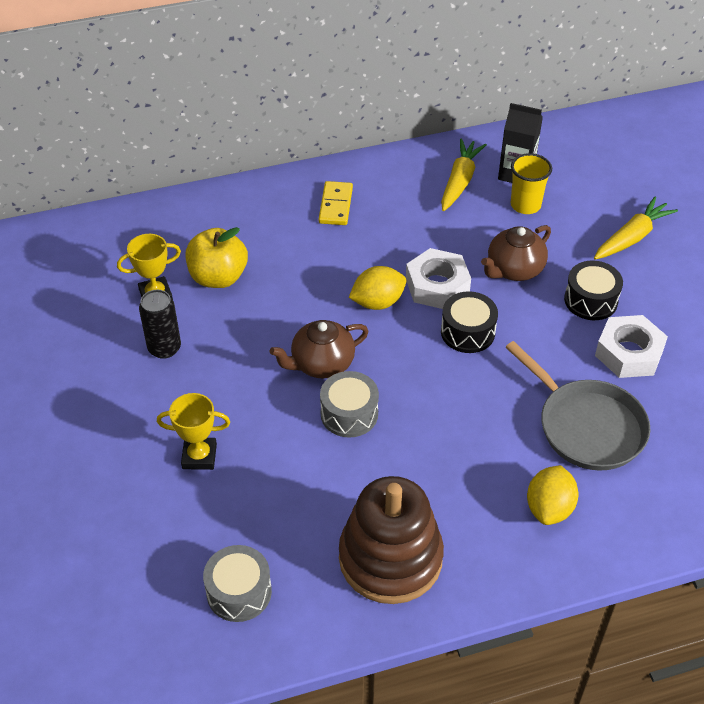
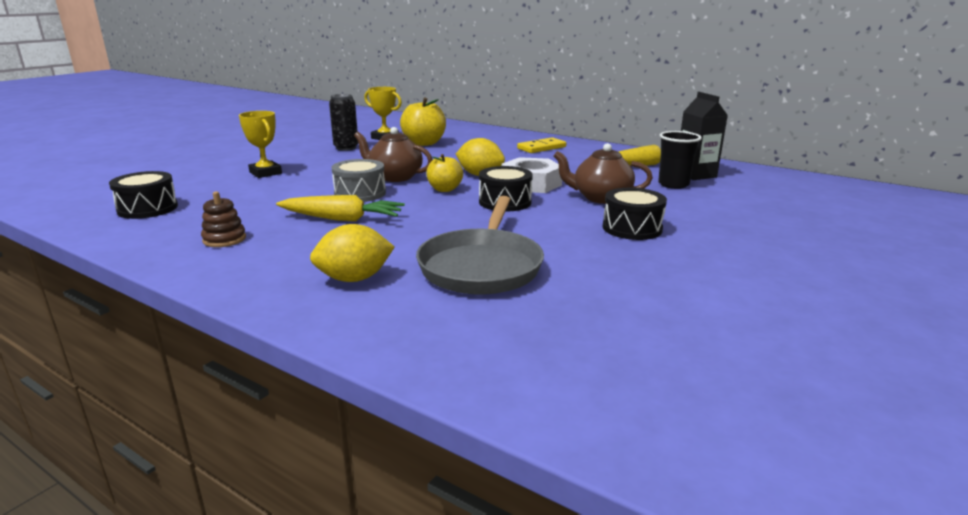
camera: 50 degrees right, 25 degrees down
grey drum [203,545,272,622] -> black drum [109,171,178,219]
brown stacking toy [339,476,444,604] -> brown stacking toy [201,191,246,247], size x0.41
yellow cup [511,153,552,214] -> black cup [658,131,702,189]
yellow carrot [594,197,678,259] -> yellow carrot moved to [276,195,405,222]
white nut [595,315,668,378] -> none
none -> yellow apple [426,154,463,192]

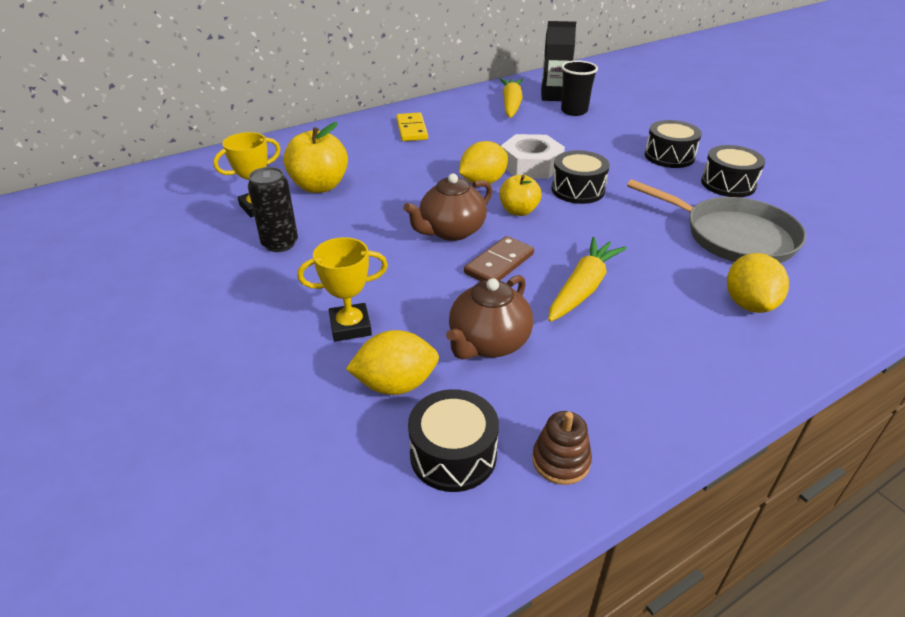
camera: 65 degrees left, 15 degrees up
brown stacking toy [201,191,246,247] -> brown stacking toy moved to [532,411,592,485]
grey drum [332,159,386,202] -> brown domino [464,236,534,281]
brown teapot [554,143,653,204] -> brown teapot moved to [446,275,533,360]
none -> yellow lemon [346,330,439,395]
none -> black drum [701,145,765,197]

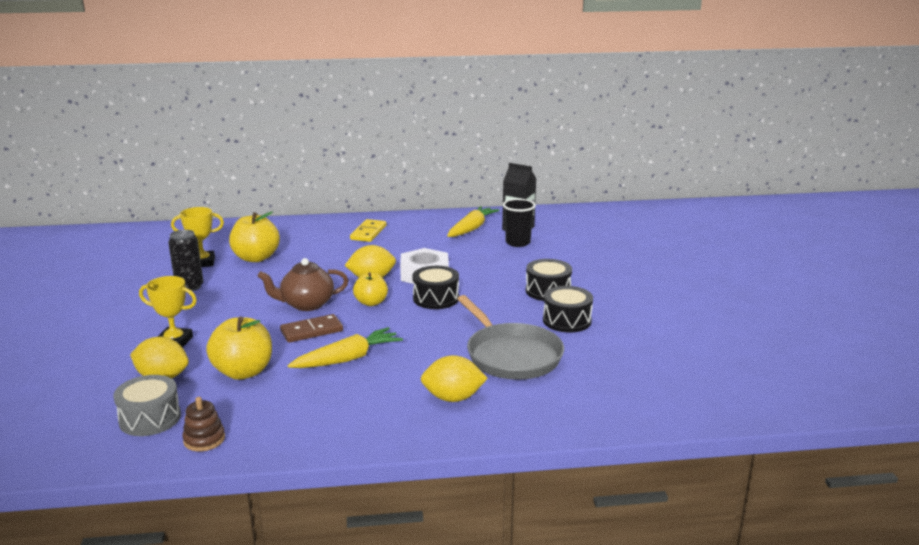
camera: 25 degrees right, 15 degrees down
black drum [408,389,499,492] -> grey drum [113,375,181,436]
brown teapot [446,275,533,360] -> yellow apple [206,316,272,380]
yellow lemon [727,253,789,313] -> yellow lemon turned 60 degrees clockwise [421,355,488,402]

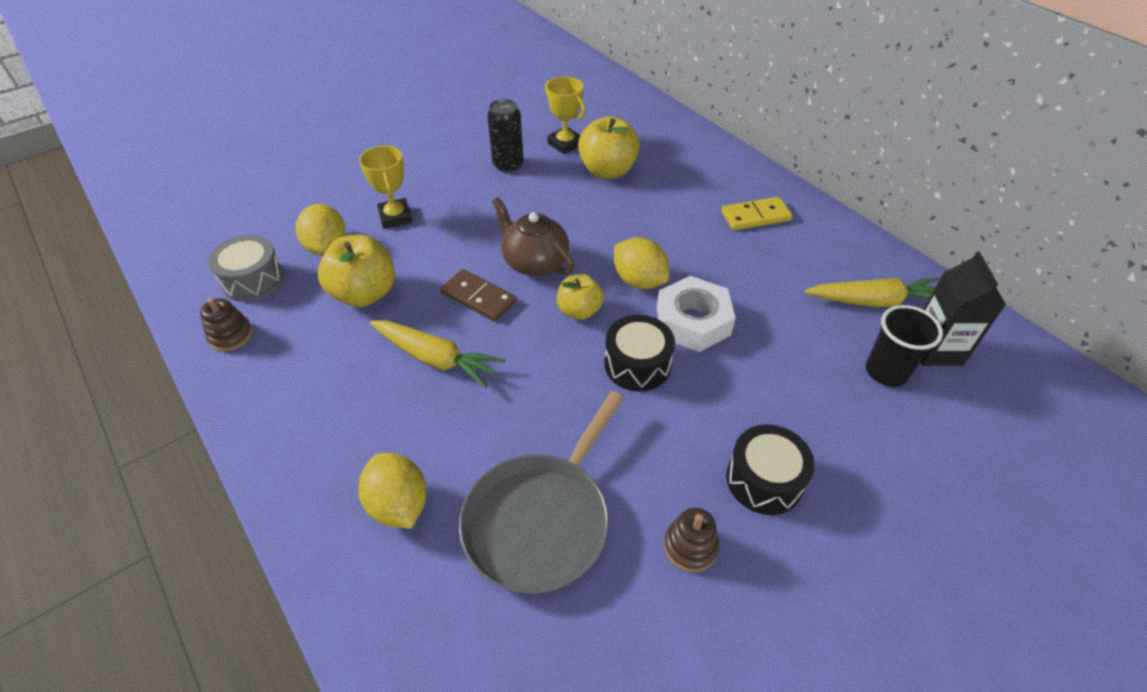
camera: 60 degrees right, 25 degrees up
black drum [543,286,593,333] -> brown stacking toy [664,508,719,572]

